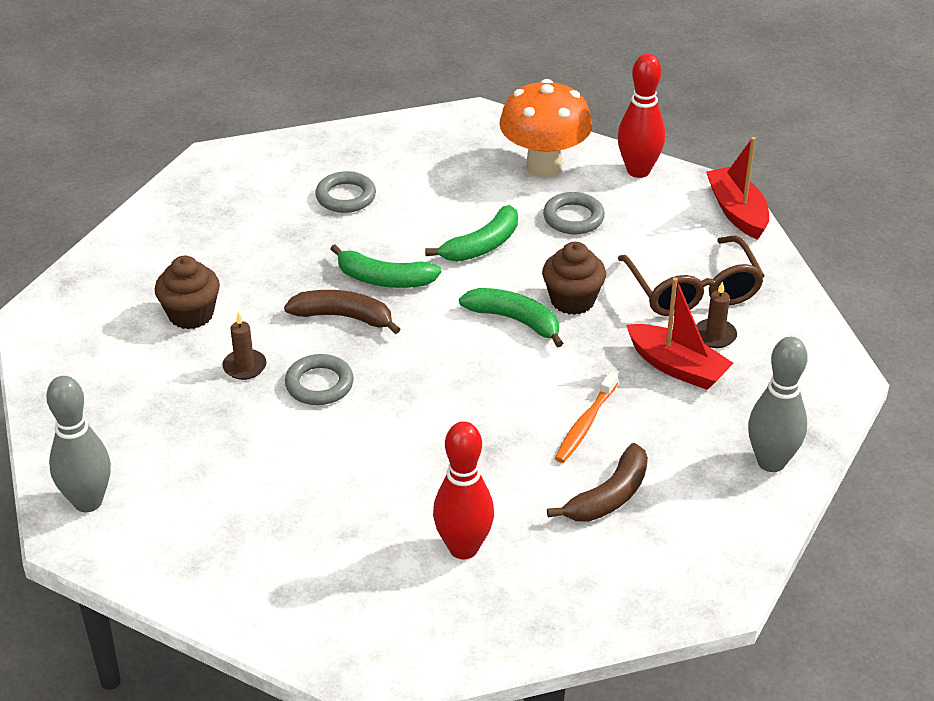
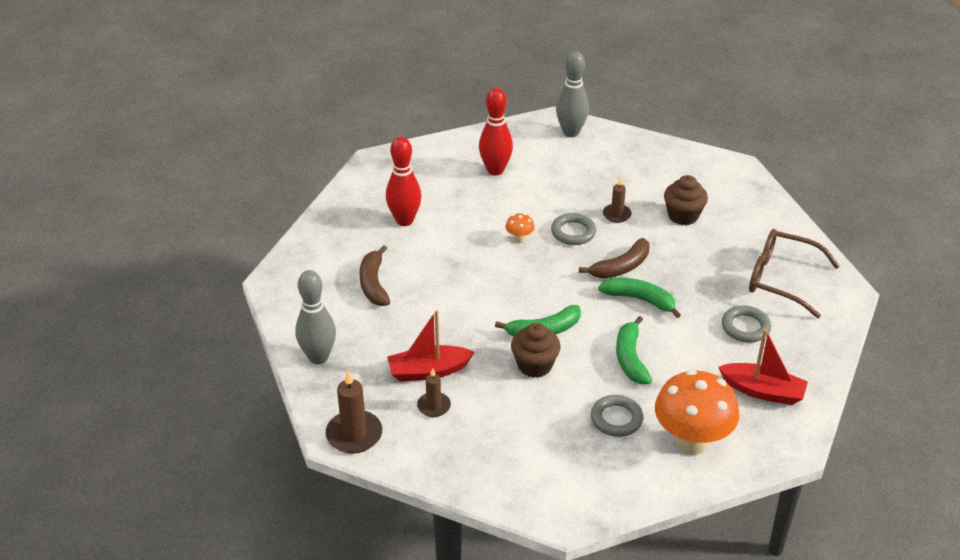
camera: 130 degrees right, 0 degrees up
green banana [331,244,442,288] -> green banana turned 60 degrees clockwise [598,277,681,318]
orange toothbrush [555,371,618,463] -> none
red bowling pin [617,53,665,178] -> red bowling pin moved to [479,88,513,176]
brown glasses [618,236,765,316] -> brown glasses moved to [749,229,840,318]
red boat [706,137,769,240] -> red boat moved to [719,329,808,405]
none -> brown candle [326,370,382,453]
none -> orange mushroom [506,213,535,243]

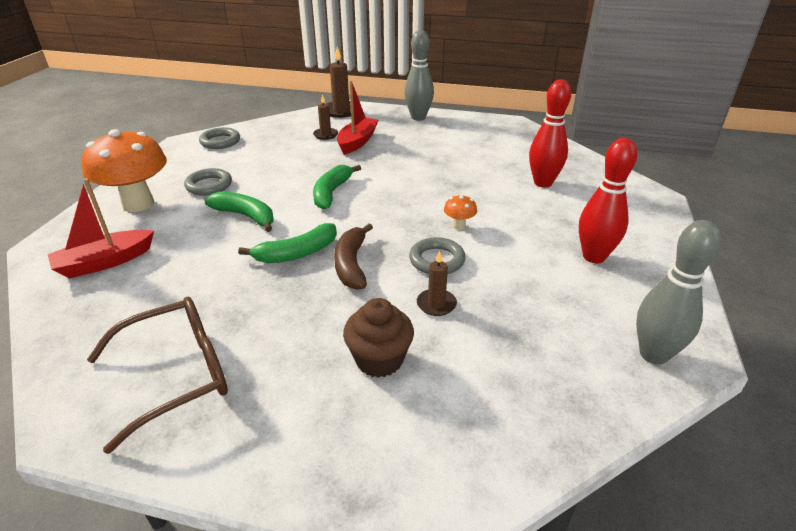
camera: 125 degrees right, 5 degrees down
brown banana [359,245,390,306] -> none
brown cupcake [511,323,561,378] -> none
grey ring [722,306,771,342] -> grey ring moved to [199,127,240,149]

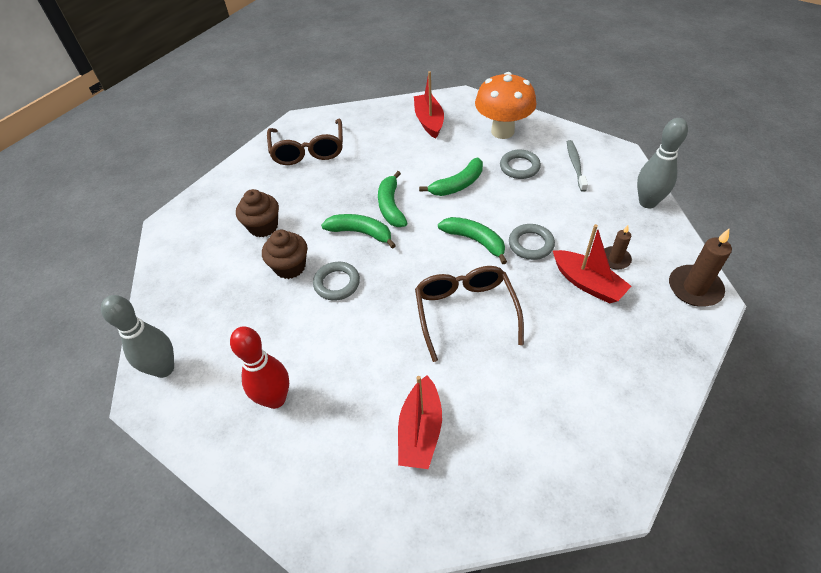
camera: 115 degrees right, 15 degrees up
grey ring [199,127,240,149] -> grey ring moved to [509,224,555,260]
brown banana [334,223,373,290] -> green banana [321,214,396,249]
grey bowling pin [404,30,434,120] -> grey bowling pin moved to [637,118,688,208]
brown candle [417,251,457,316] -> brown cupcake [262,230,307,279]
orange mushroom [444,194,477,230] -> none
red bowling pin [529,79,571,188] -> red boat [398,375,442,469]
none -> brown glasses [415,266,524,362]
none -> grey toothbrush [567,140,588,192]

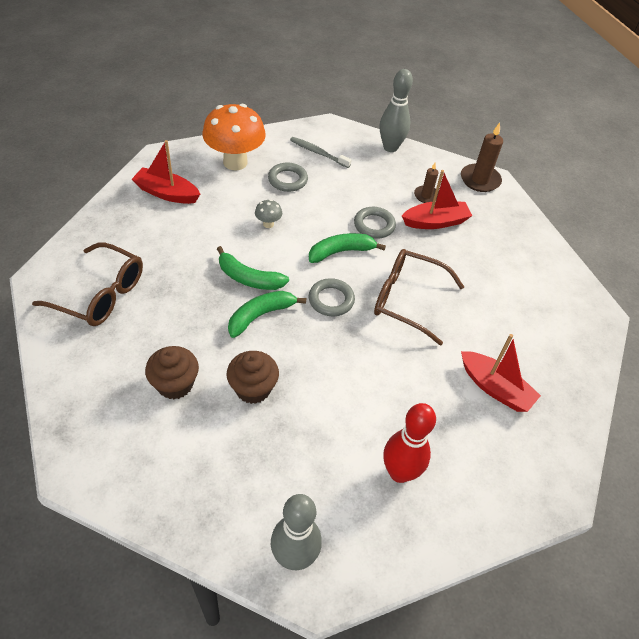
camera: 65 degrees left, 0 degrees up
grey ring [313,262,360,301] -> grey ring moved to [309,278,355,316]
green banana [419,158,483,196] -> grey mushroom [255,199,282,228]

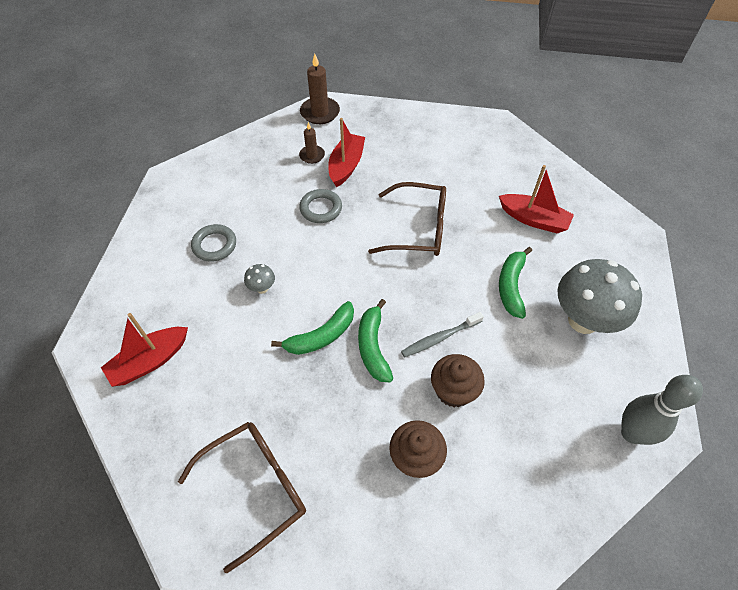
camera: 55 degrees left, 5 degrees up
orange mushroom [203,104,266,170] -> none
grey toothbrush [290,137,352,168] -> grey toothbrush moved to [401,312,484,357]
green banana [309,233,386,263] -> green banana moved to [499,247,532,319]
grey ring [309,278,355,316] -> none
brown glasses [374,249,464,345] -> brown glasses turned 135 degrees counterclockwise [368,182,446,256]
grey bowling pin [380,69,413,152] -> none
red bowling pin [383,403,436,483] -> grey mushroom [557,259,642,334]
red boat [461,334,541,412] -> red boat turned 45 degrees clockwise [499,165,574,233]

